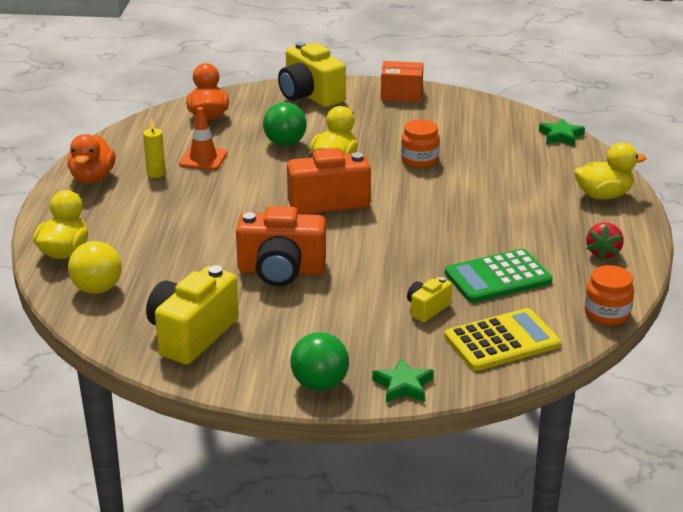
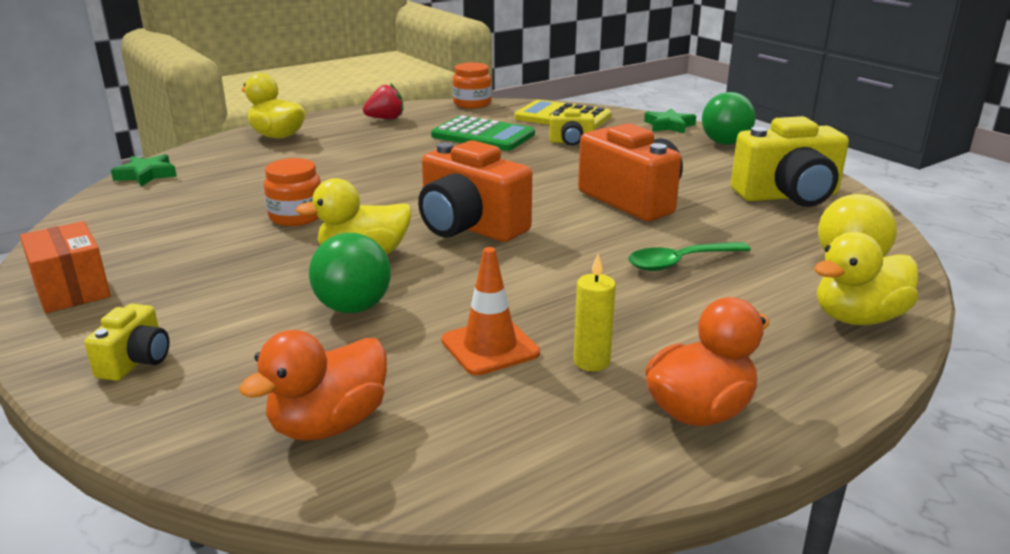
camera: 130 degrees left, 5 degrees down
yellow camera [278,42,346,107] -> yellow camera [84,304,169,381], size x0.50
none -> green spoon [628,242,751,271]

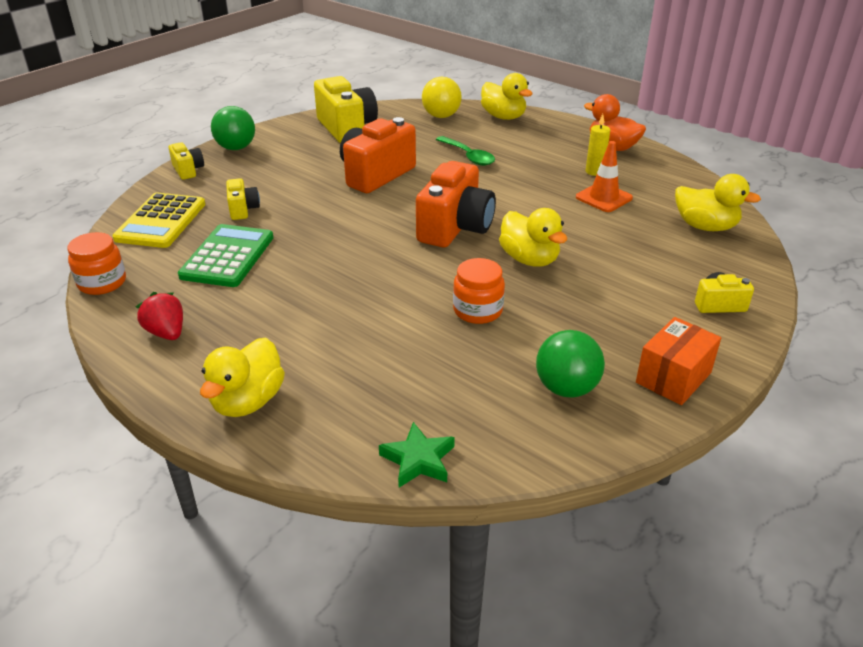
camera: 105 degrees left, 10 degrees up
orange duck [239,330,387,441] -> yellow duck [675,174,761,231]
green ball [309,233,391,313] -> green ball moved to [536,330,605,398]
green star [644,108,696,134] -> yellow camera [169,142,204,180]

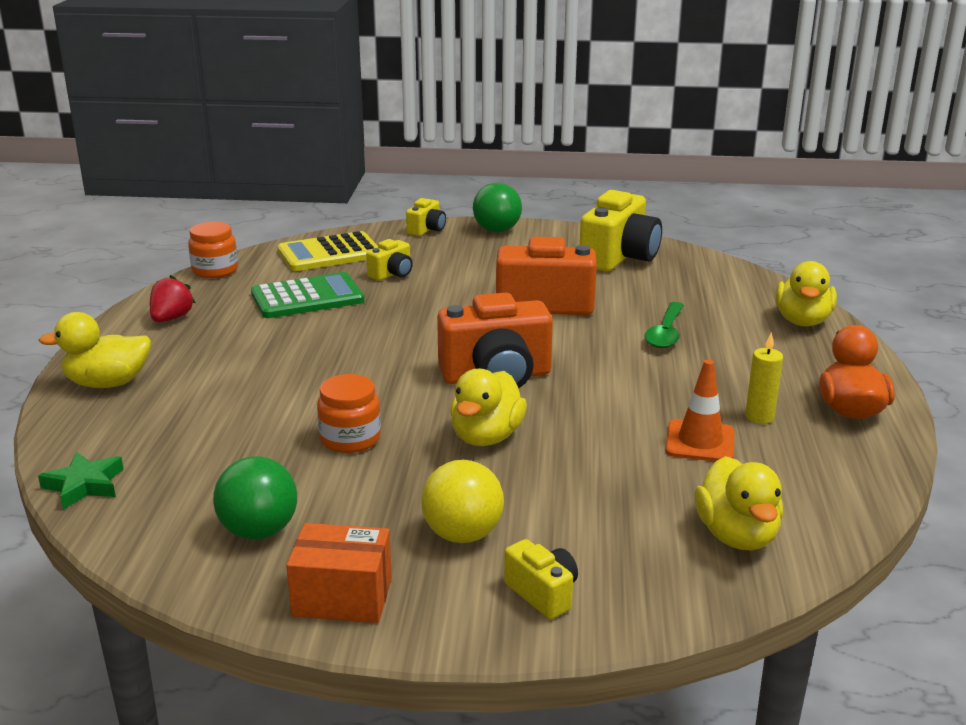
camera: 55 degrees right, 10 degrees down
yellow ball [422,77,462,118] -> yellow ball moved to [421,460,504,543]

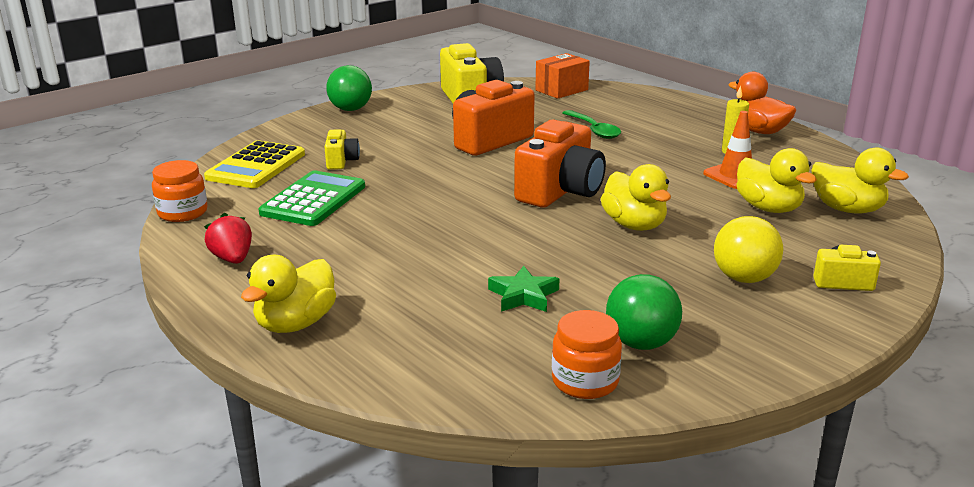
camera: 45 degrees left, 0 degrees up
green star [38,452,124,509] -> green star moved to [488,266,559,312]
orange box [286,523,392,623] -> orange box moved to [535,53,590,99]
orange jar [317,374,381,453] -> orange jar moved to [552,310,622,399]
yellow camera [406,198,446,236] -> none
yellow duck [775,261,837,326] -> yellow duck moved to [736,148,817,213]

